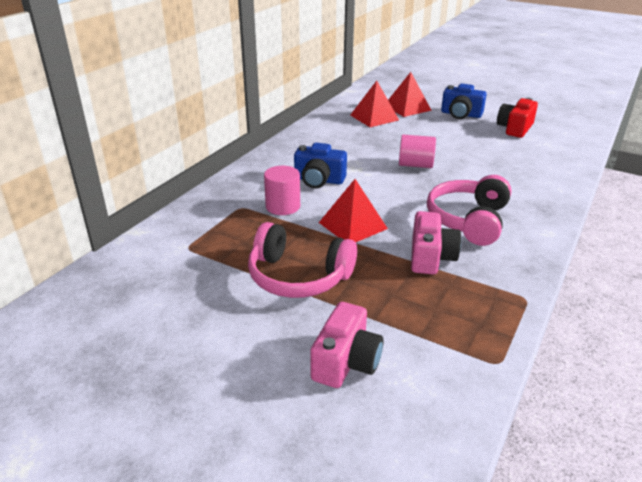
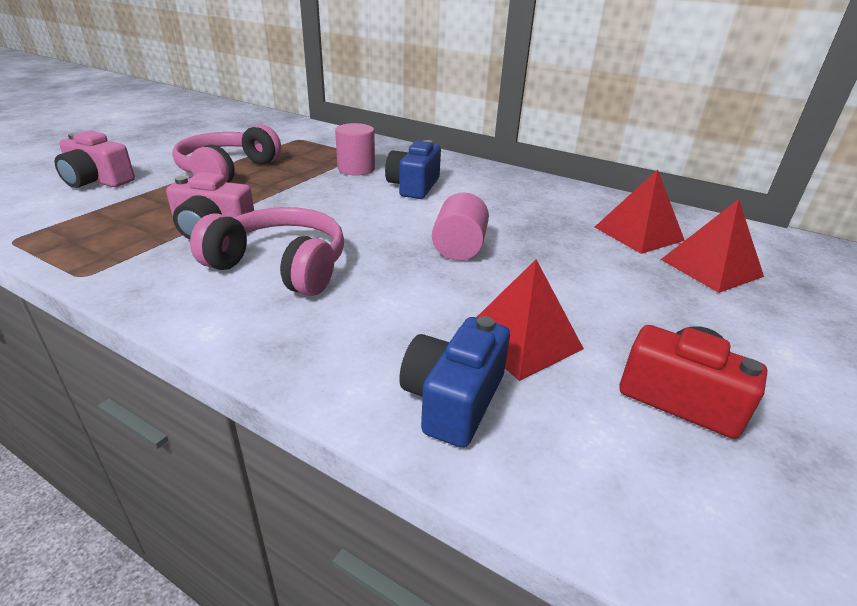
camera: 90 degrees right, 0 degrees up
red pyramid [319,179,388,242] -> red pyramid moved to [476,260,584,381]
blue camera [441,84,487,119] -> blue camera moved to [399,316,510,448]

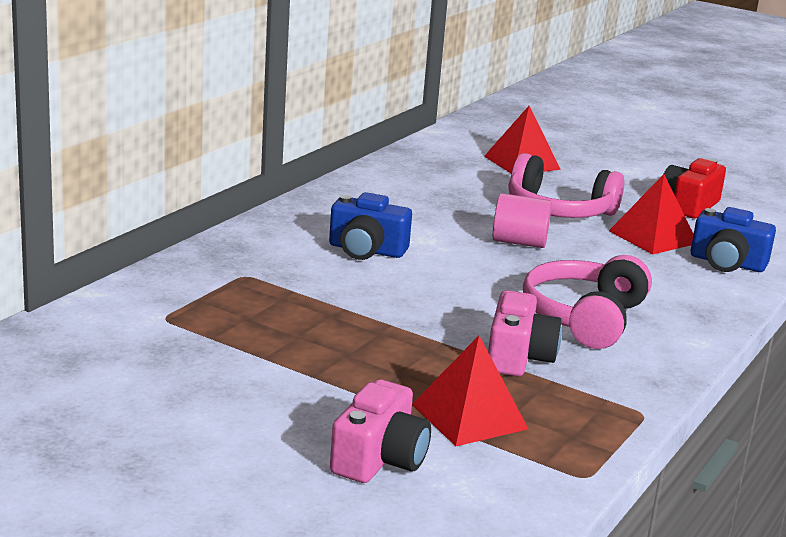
camera: 90 degrees left, 10 degrees down
pink headphones [172,125,281,183] -> pink headphones moved to [508,153,624,218]
pink cylinder [335,123,375,176] -> none
red pyramid [595,170,685,254] -> red pyramid moved to [412,336,528,446]

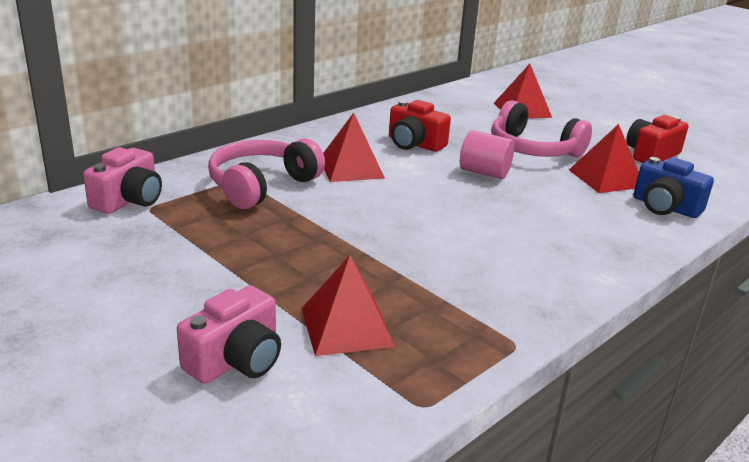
camera: 15 degrees right, 5 degrees up
blue camera [329,192,412,260] -> red pyramid [323,113,385,182]
pink camera [488,290,562,376] -> pink camera moved to [83,147,162,214]
pink headphones [523,255,652,349] -> pink headphones moved to [208,138,325,209]
none -> red camera [389,100,451,152]

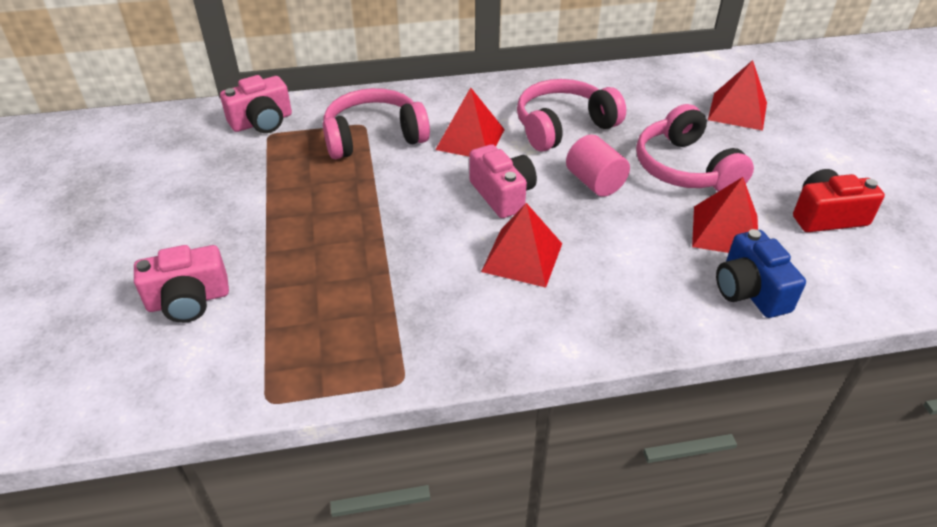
camera: 35 degrees right, 15 degrees up
red pyramid [301,255,395,356] -> red pyramid moved to [481,203,562,288]
red camera [389,100,451,152] -> pink headphones [517,79,626,152]
none -> pink camera [469,144,537,218]

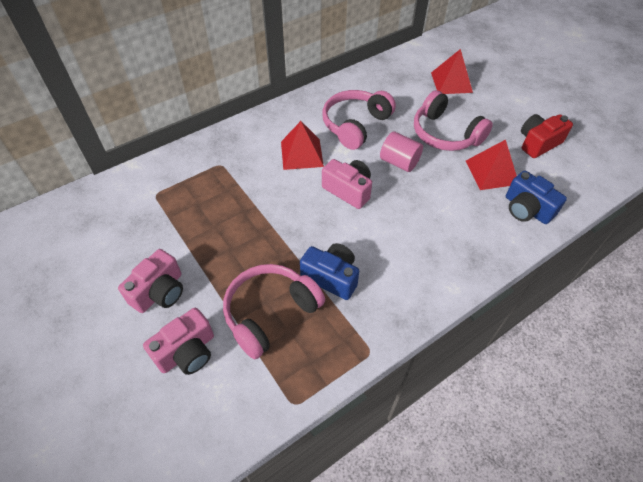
camera: 25 degrees left, 10 degrees up
pink camera [220,75,292,133] -> pink camera moved to [118,249,183,313]
pink headphones [323,88,430,159] -> pink headphones moved to [223,264,325,360]
red pyramid [481,203,562,288] -> none
none -> blue camera [300,243,359,300]

